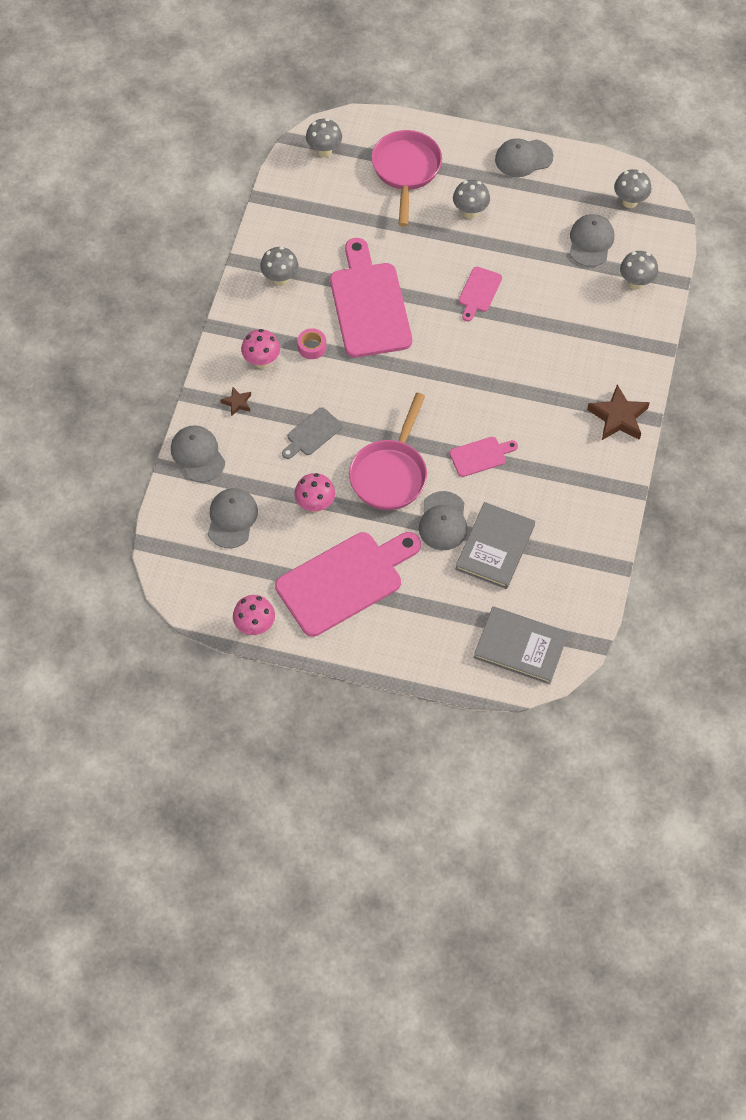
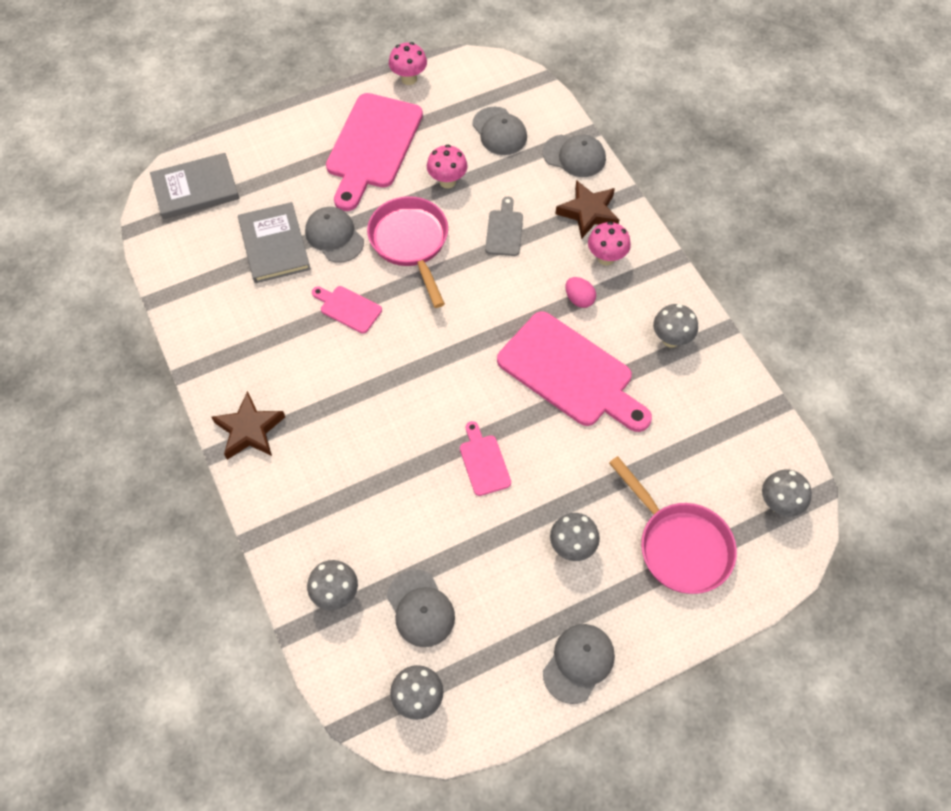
camera: 140 degrees right, 0 degrees up
brown star [221,387,251,416] -> brown star [555,180,619,239], size x1.93
pink tape [297,328,326,359] -> pink egg [565,277,596,308]
pink cutting board [450,437,518,477] -> pink cutting board turned 90 degrees clockwise [312,286,382,334]

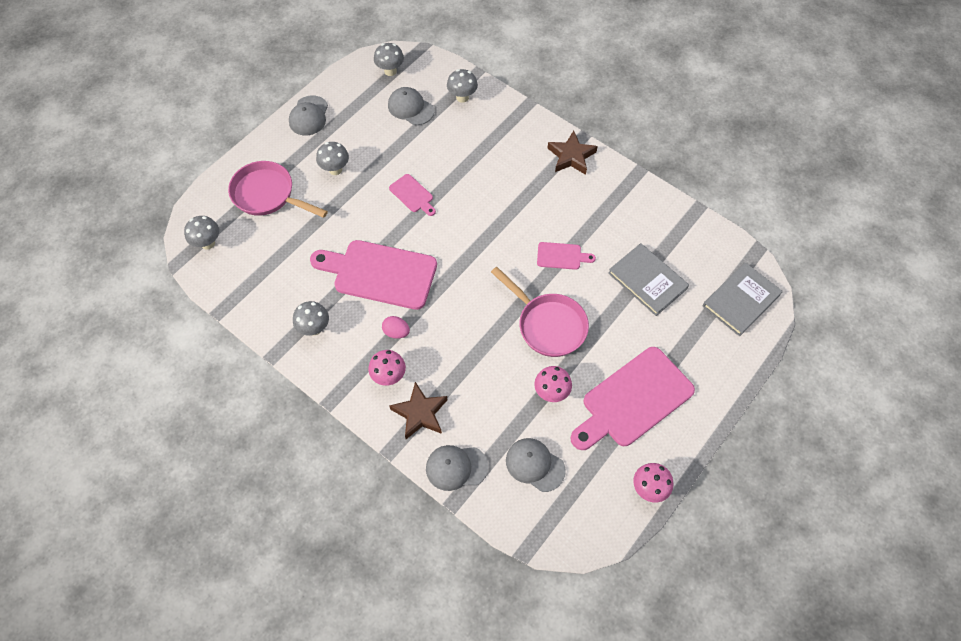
camera: 155 degrees right, 0 degrees up
grey cap [305,207,364,263] -> none
pink cutting board [326,93,423,211] -> pink cutting board turned 120 degrees counterclockwise [570,347,695,450]
grey cutting board [485,197,523,256] -> none

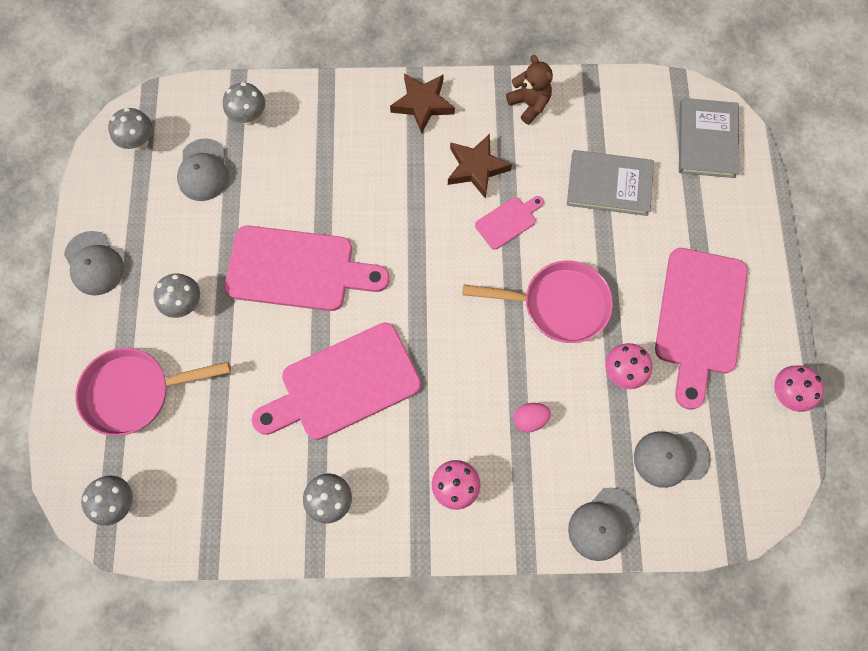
camera: 40 degrees left, 10 degrees up
pink egg [382,316,410,339] -> pink egg moved to [513,403,551,432]
grey cap [388,87,434,125] -> grey cap turned 90 degrees counterclockwise [177,138,228,201]
pink cutting board [389,174,436,216] -> pink cutting board [224,225,390,311], size x2.15
brown star [389,382,447,439] -> brown star moved to [448,134,512,199]
none -> brown teddy bear [506,55,553,124]

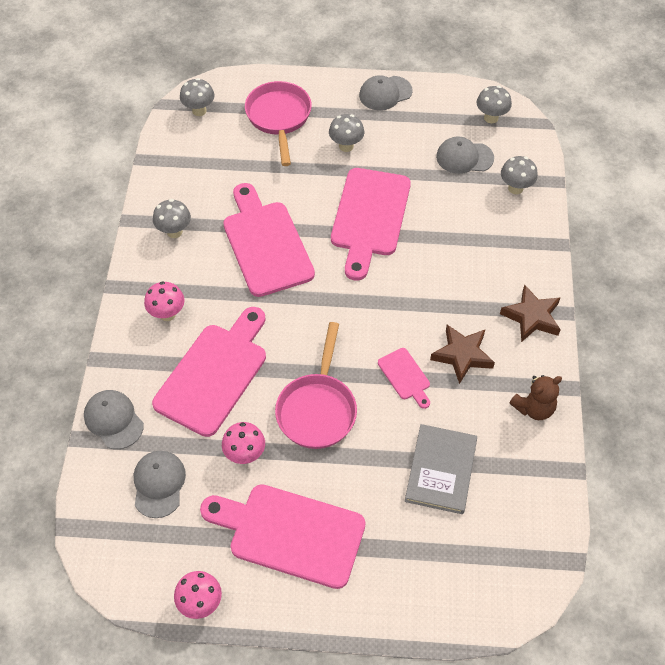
camera: 95 degrees right, 15 degrees down
pink egg [513,403,551,432] -> pink cutting board [152,307,266,437]
grey book [679,98,739,178] -> none

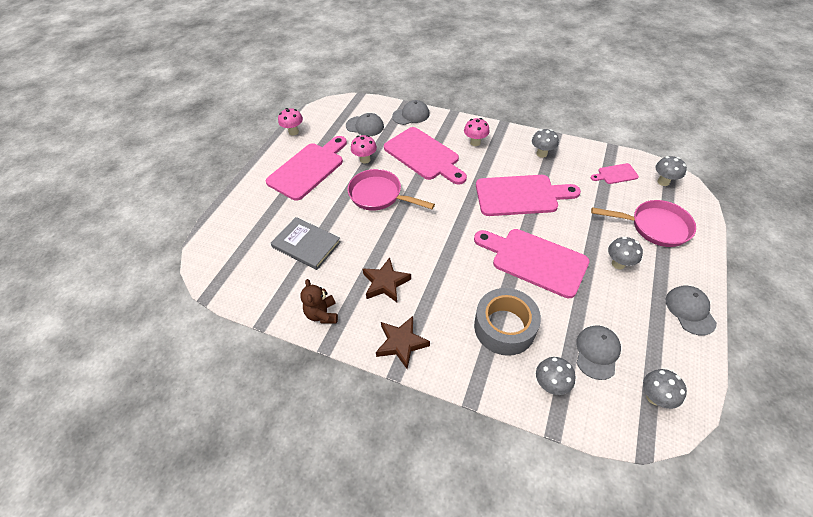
camera: 110 degrees right, 5 degrees down
pink cutting board [378,348,430,409] -> pink cutting board moved to [591,163,639,184]
none -> grey tape [474,288,541,356]

